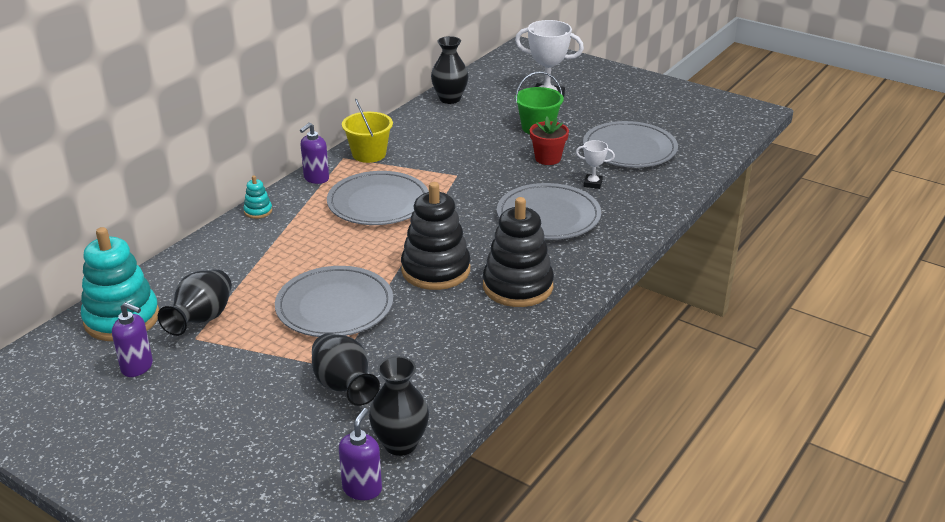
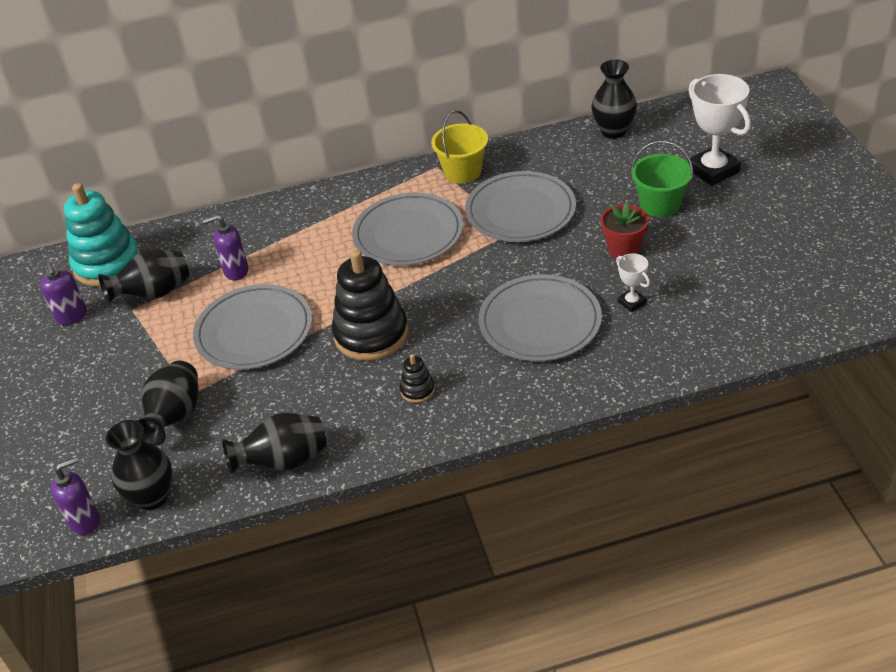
camera: 45 degrees right, 10 degrees up
turquoise stacking toy [243,175,272,219] -> none
purple soap dispenser [300,123,329,184] -> purple soap dispenser moved to [203,215,248,280]
black stacking toy [483,197,554,307] -> black stacking toy [400,354,435,403], size x0.44
grey plate [583,121,678,167] -> grey plate moved to [465,171,576,242]
none -> black vase [222,413,326,474]

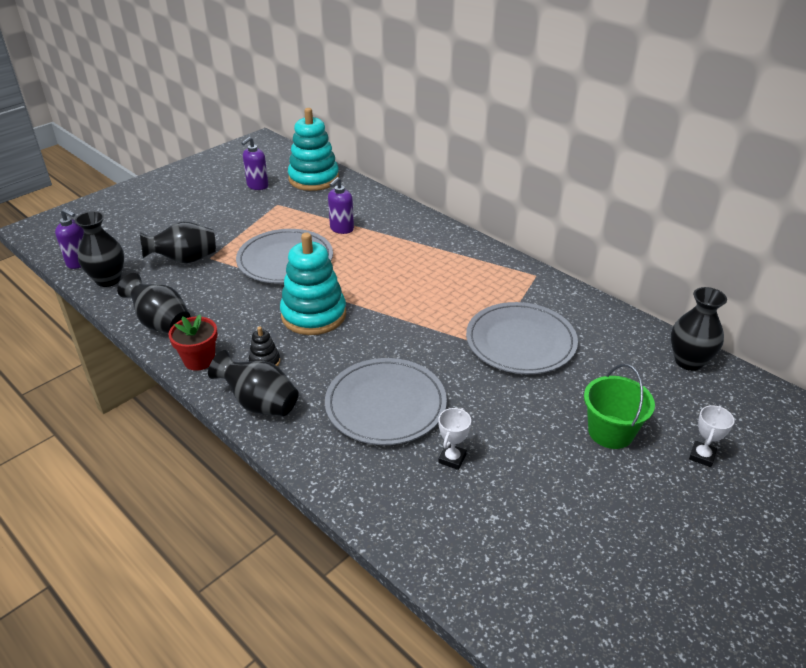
camera: 55 degrees right, 5 degrees down
black vase [98,249,189,304] -> black vase moved to [208,350,299,416]
purple soap dispenser [203,215,248,280] -> purple soap dispenser turned 105 degrees counterclockwise [328,177,354,234]
black stacking toy [332,250,408,361] -> turquoise stacking toy [280,233,346,335]
grey plate [352,193,463,266] -> none
yellow bucket [431,110,488,183] -> none
red flower pot [600,203,649,259] -> red flower pot moved to [168,315,218,371]
white trophy [688,74,751,186] -> white trophy [689,405,734,467], size x0.49

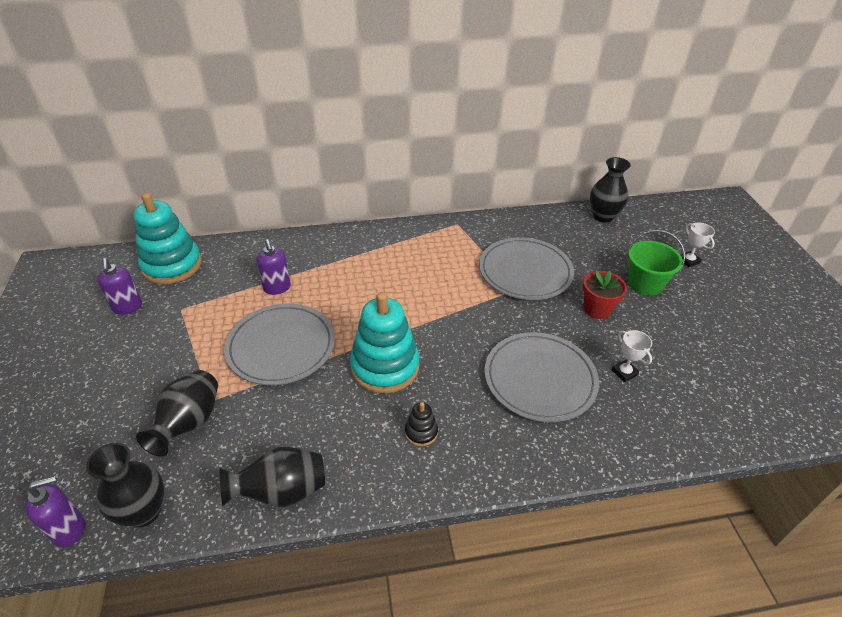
camera: 55 degrees left, 5 degrees up
red flower pot [168,315,218,371] -> red flower pot moved to [583,271,627,319]
black vase [208,350,299,416] -> none

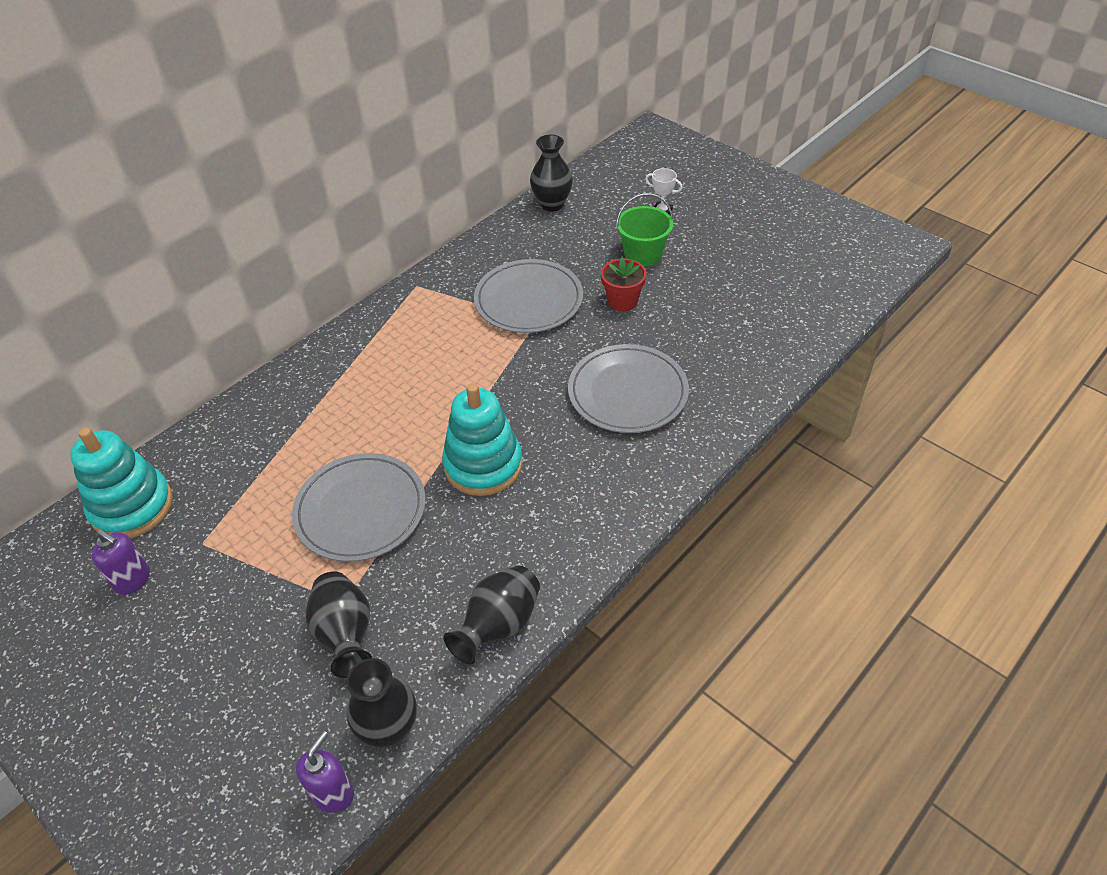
camera: 35 degrees left, 5 degrees up
purple soap dispenser [257,239,291,295] -> none
black stacking toy [405,402,438,446] -> none
white trophy [612,330,652,382] -> none

